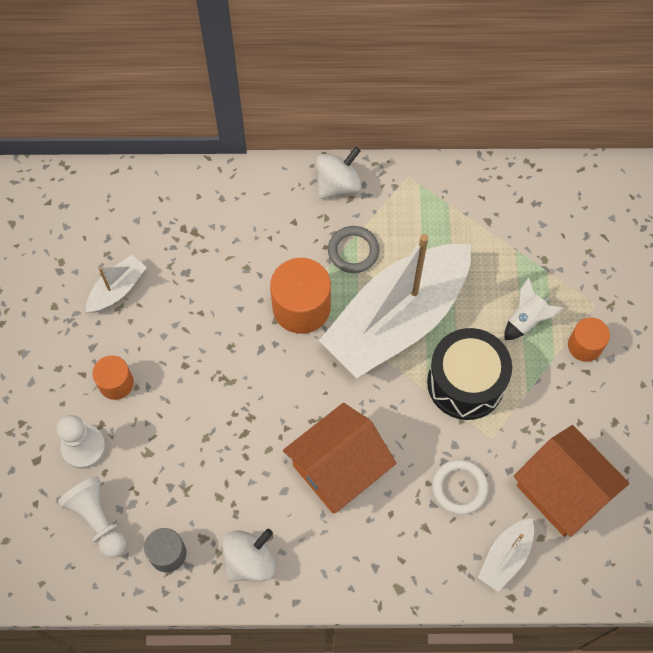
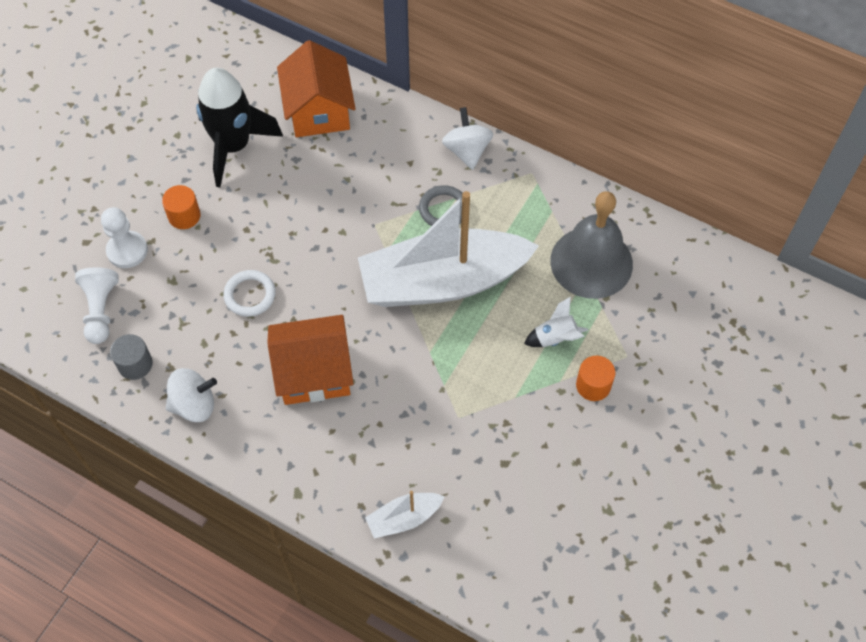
camera: 30 degrees right, 5 degrees down
white boat [86,255,147,313] -> black rocket [196,68,283,187]
orange cylinder [270,258,331,334] -> none
white spinning top [316,147,361,199] -> white spinning top turned 90 degrees counterclockwise [442,107,493,170]
black drum [427,328,512,420] -> none
white ring [432,459,488,515] -> white ring moved to [223,270,276,317]
orange house [514,425,629,537] -> orange house moved to [277,40,356,137]
none -> grey bell [550,191,633,299]

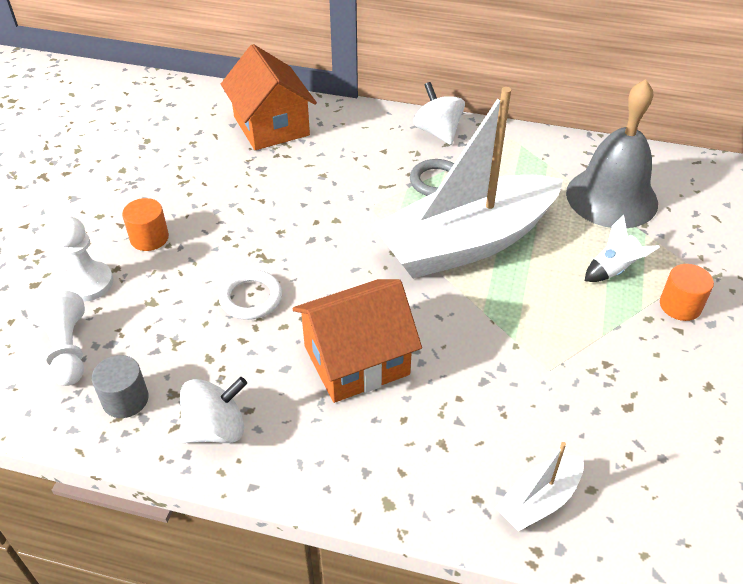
camera: 15 degrees left, 15 degrees down
black rocket [196,68,283,187] -> none

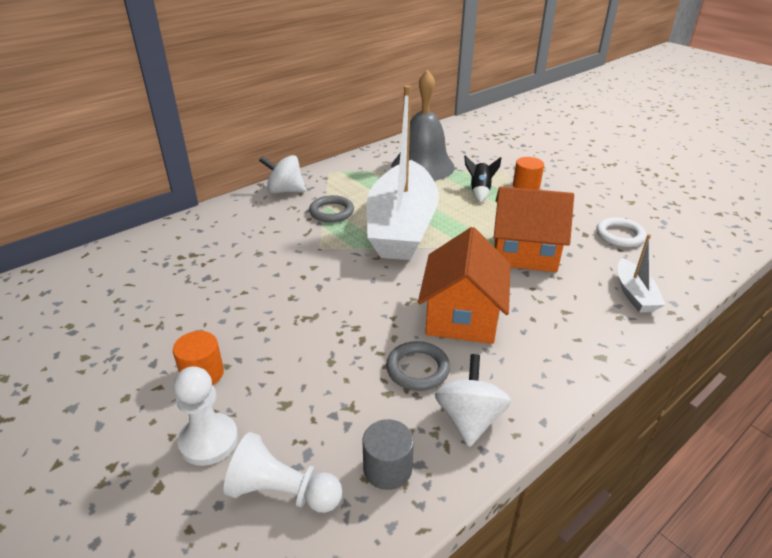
camera: 55 degrees left, 10 degrees down
white ring [219,270,282,320] -> white ring moved to [596,217,646,247]
orange house [221,44,317,150] -> orange house moved to [494,187,574,272]
white rocket [585,214,660,282] -> black rocket [464,155,501,203]
none -> grey ring [386,341,450,391]

